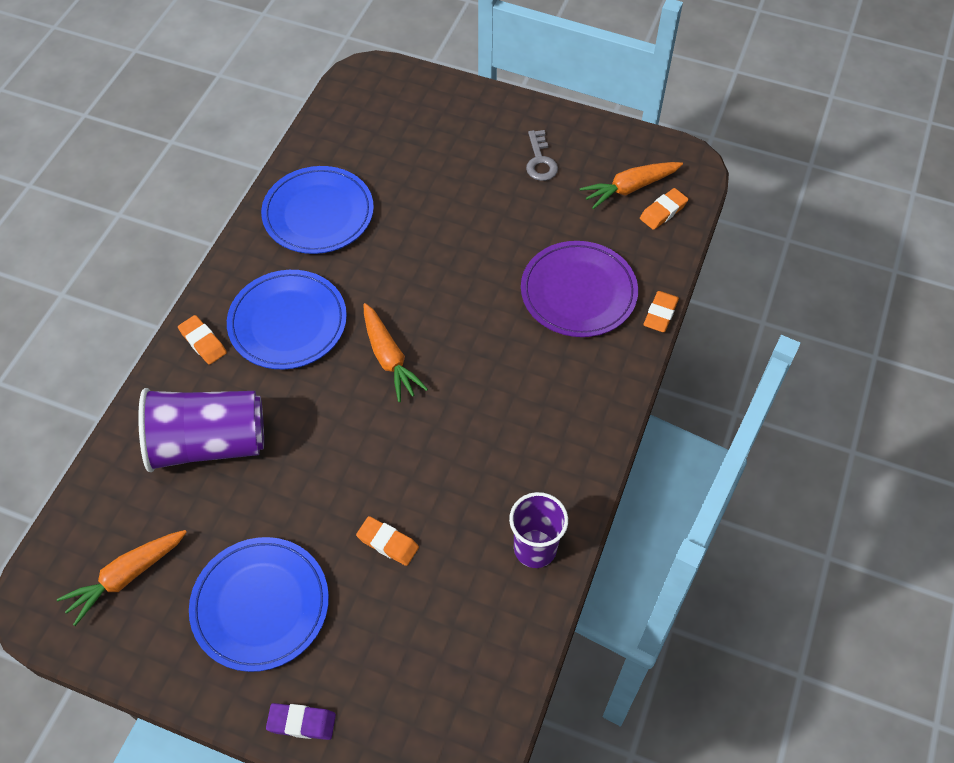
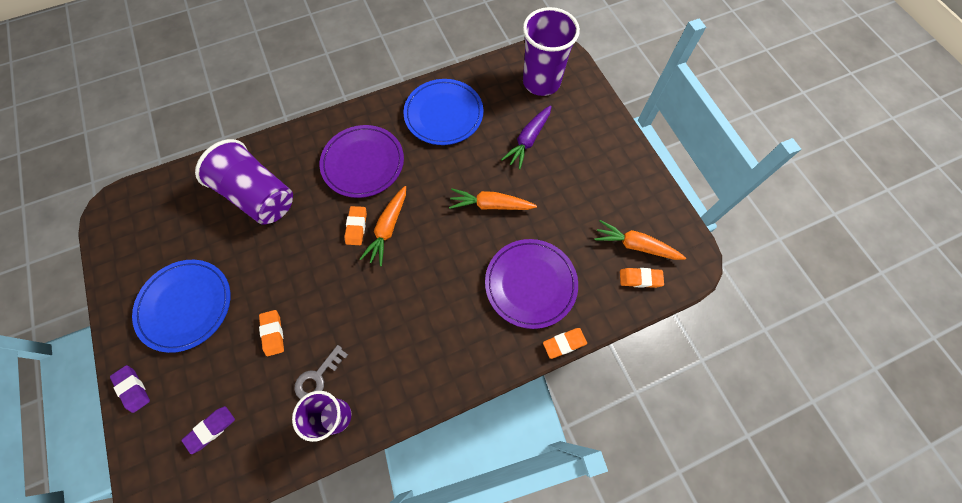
camera: 45 degrees right, 10 degrees up
orange carrot [57,530,187,626] -> orange carrot moved to [449,188,537,210]
orange eraser [178,315,227,365] -> orange eraser moved to [345,206,367,245]
blue plate [227,270,347,369] -> purple plate [320,125,404,198]
grey key [526,130,558,181] -> grey key moved to [295,345,348,399]
none -> purple eraser [182,406,235,454]
none -> purple carrot [501,105,552,170]
none -> purple cup [523,7,580,96]

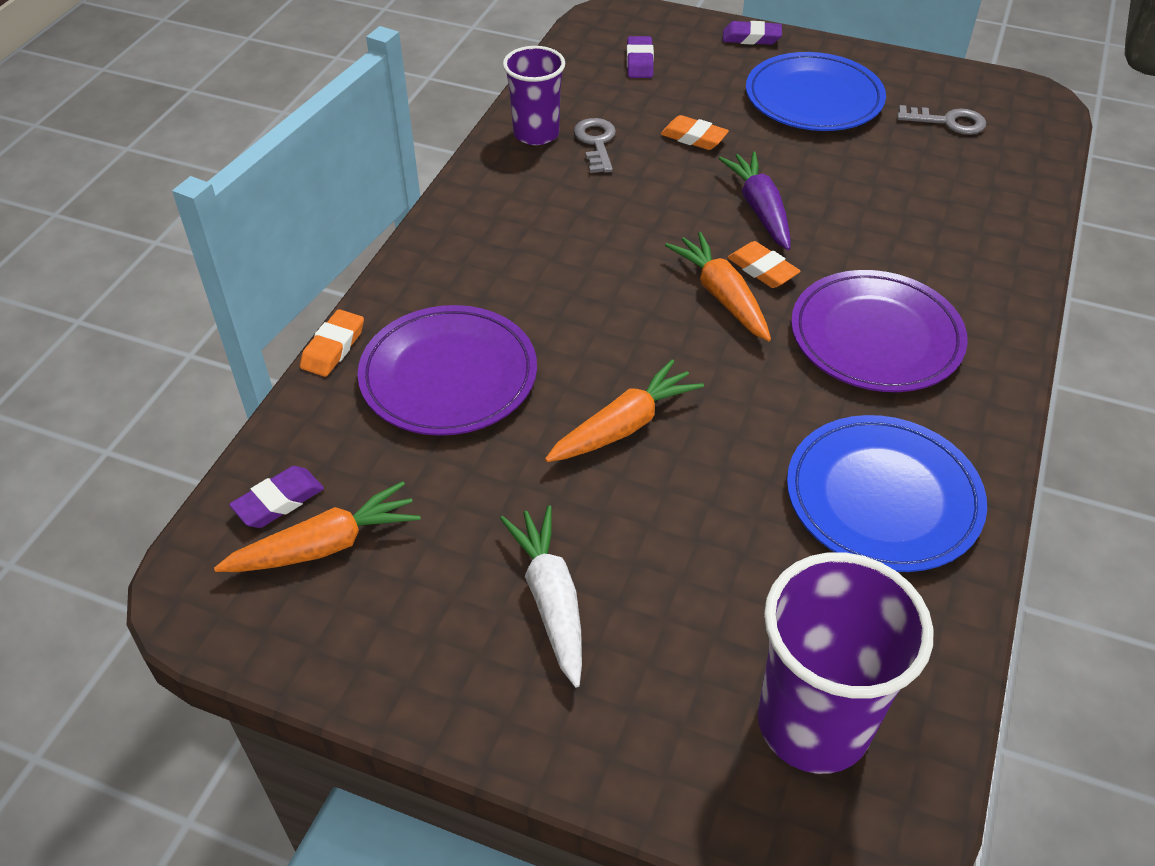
camera: 135 degrees right, 20 degrees down
purple cup [195,139,293,225] -> none
purple carrot [501,105,552,170] -> purple carrot moved to [719,151,791,250]
orange eraser [620,268,664,288] -> purple eraser [229,466,324,528]
none -> white carrot [500,505,582,688]
none -> grey key [897,105,986,135]

